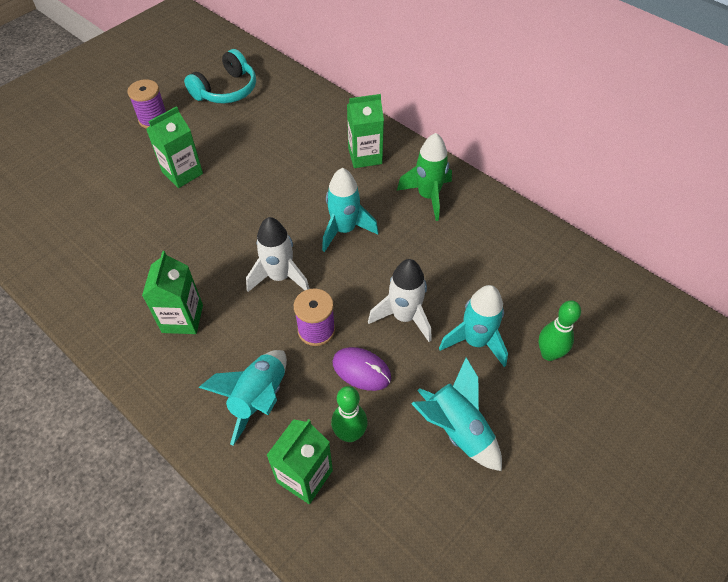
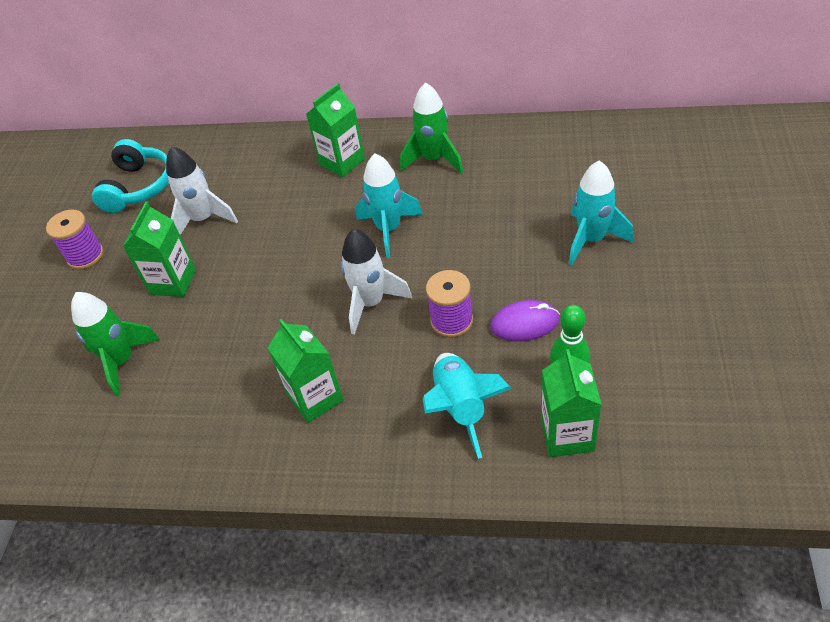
camera: 30 degrees left, 5 degrees down
white rocket [368,259,431,342] -> white rocket moved to [166,146,238,235]
turquoise rocket [411,357,502,471] -> none
green bowling pin [538,300,581,361] -> none
none -> green rocket [71,292,160,396]

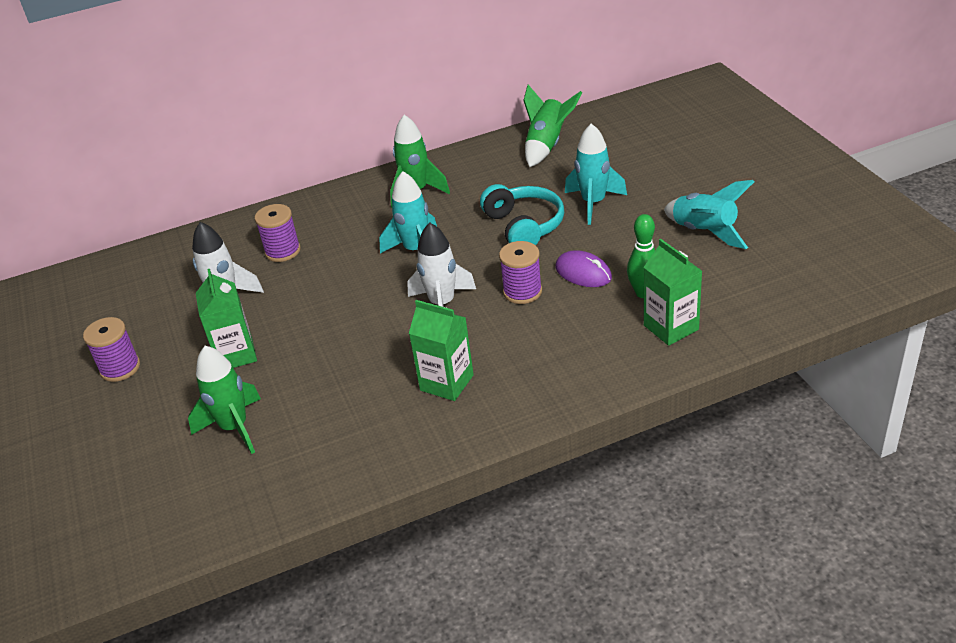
camera: 30 degrees left, 10 degrees down
turquoise headphones [92,139,168,213] -> turquoise headphones moved to [480,184,564,245]
green carton [306,83,365,177] -> none
turquoise rocket [423,353,512,459] -> turquoise rocket moved to [664,180,755,249]
purple mouse [490,300,560,341] -> purple mouse turned 75 degrees clockwise [555,250,612,287]
none -> purple spool [255,204,301,262]
none -> green rocket [523,85,582,167]

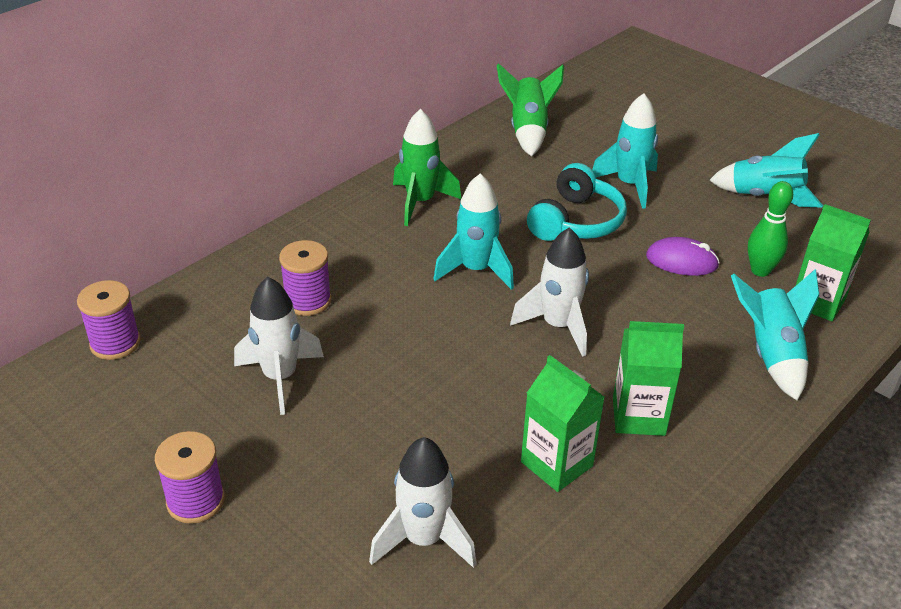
camera: 30 degrees left, 0 degrees up
green rocket [188,346,261,454] -> white rocket [369,437,476,568]
green carton [196,269,257,368] -> green carton moved to [521,355,605,492]
turquoise headphones [480,184,564,245] -> turquoise headphones turned 75 degrees clockwise [527,163,627,241]
purple spool [499,241,542,304] -> purple spool moved to [77,280,141,360]
none -> turquoise rocket [731,269,819,400]

